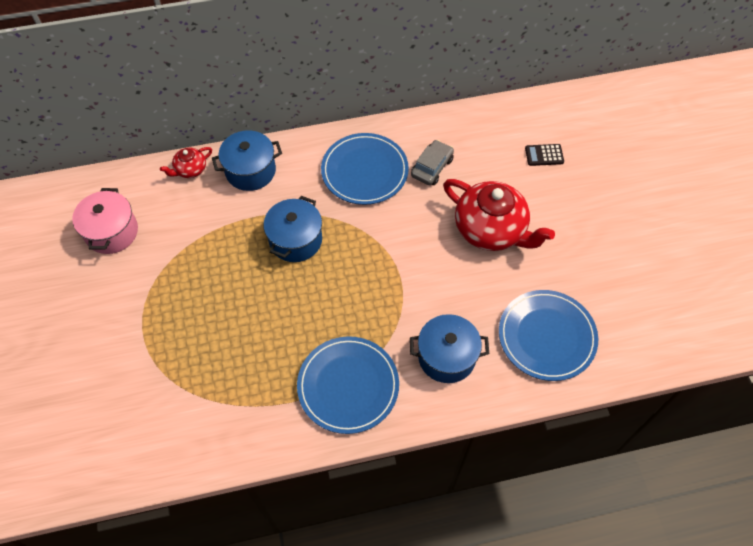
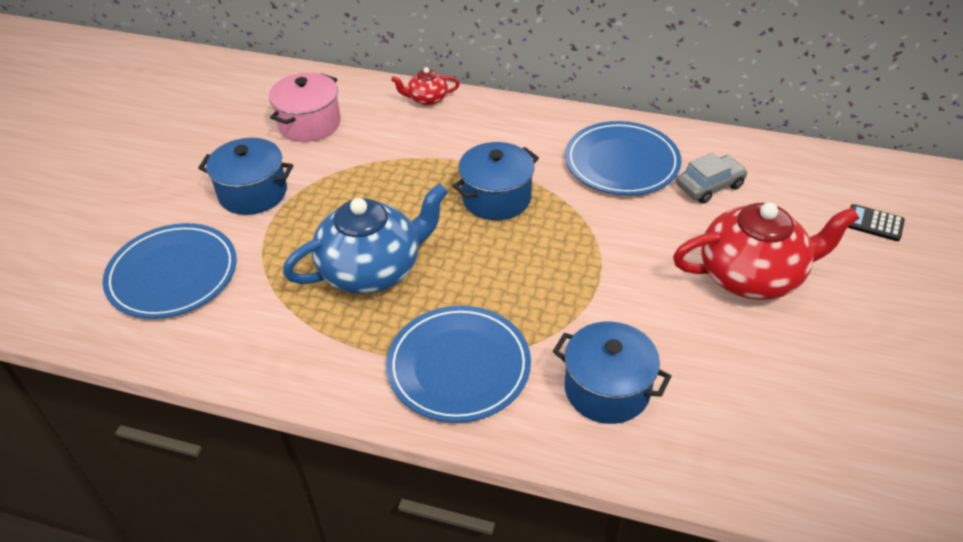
camera: 30 degrees right, 15 degrees down
blue pot [212,130,282,191] -> blue pot moved to [198,138,293,215]
red teapot [443,179,555,251] -> red teapot turned 75 degrees counterclockwise [673,202,860,300]
blue plate [499,290,598,381] -> blue plate moved to [103,223,237,319]
none -> blue teapot [283,183,448,294]

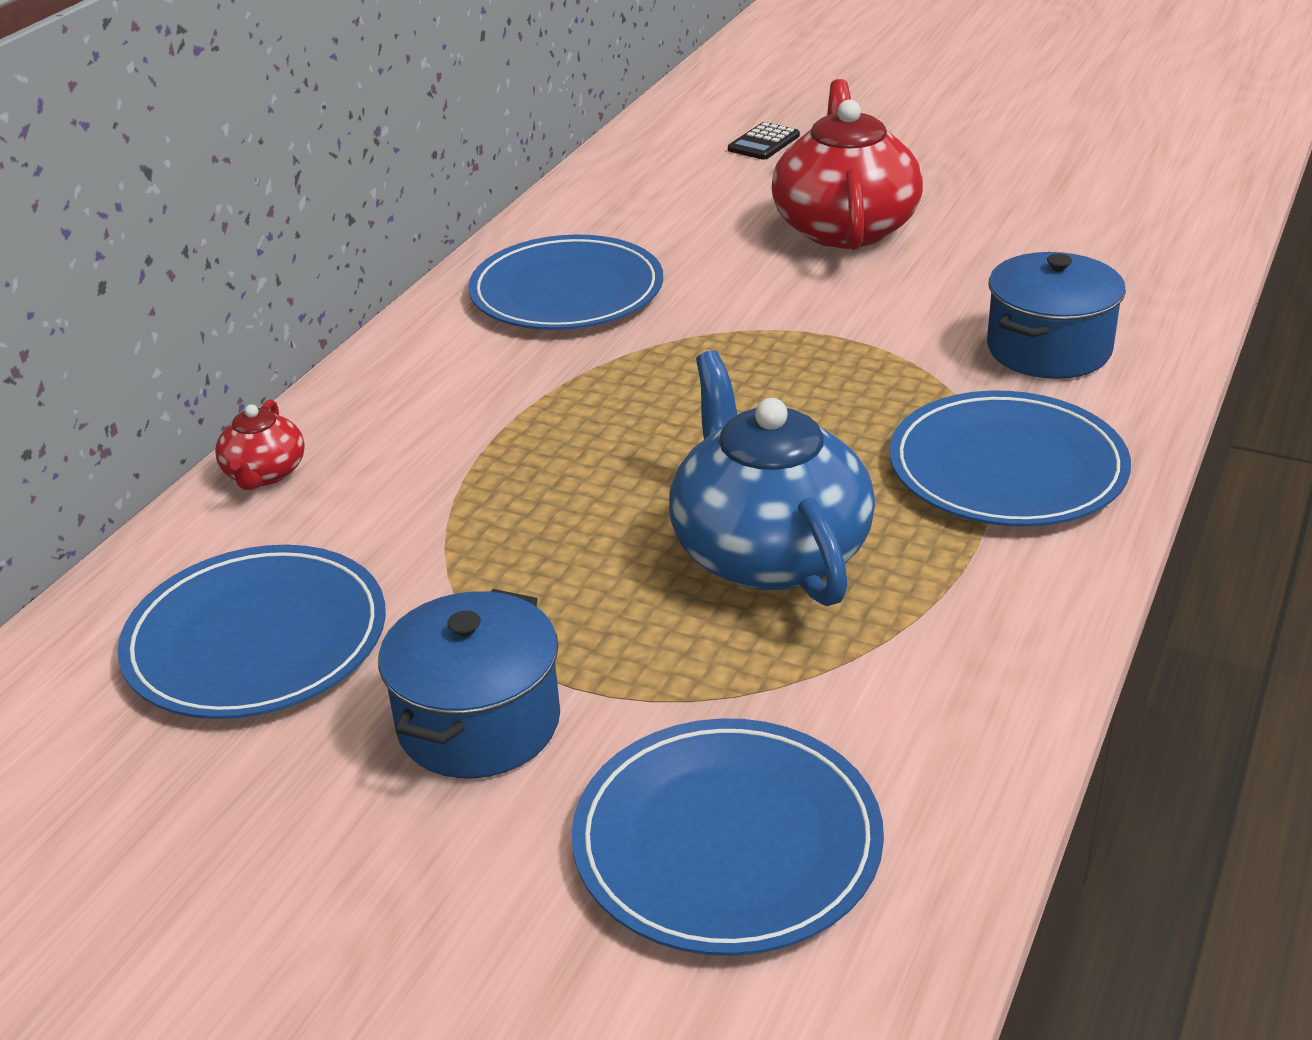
camera: 80 degrees left, 10 degrees down
pink pot [269,73,341,142] -> blue plate [117,545,386,719]
blue pot [453,142,539,220] -> none
grey car [676,153,748,204] -> none

